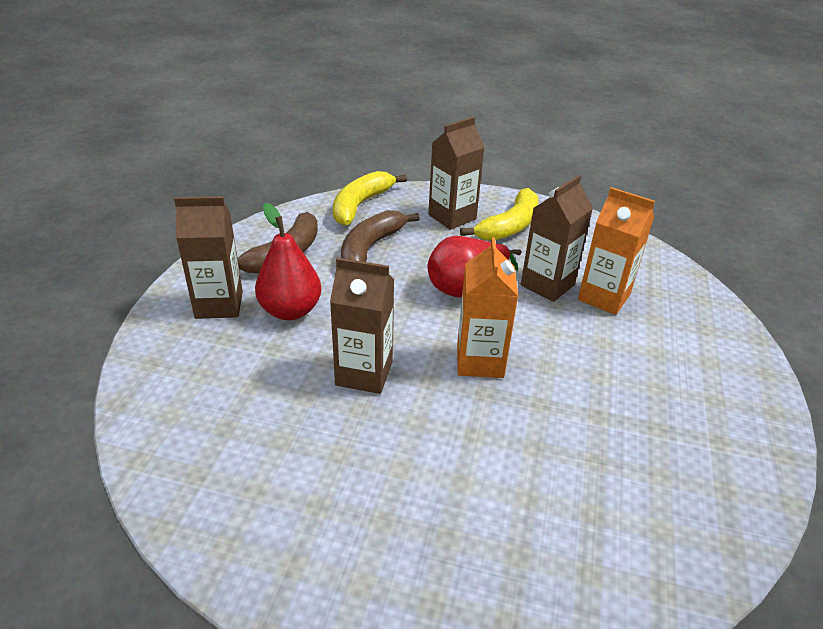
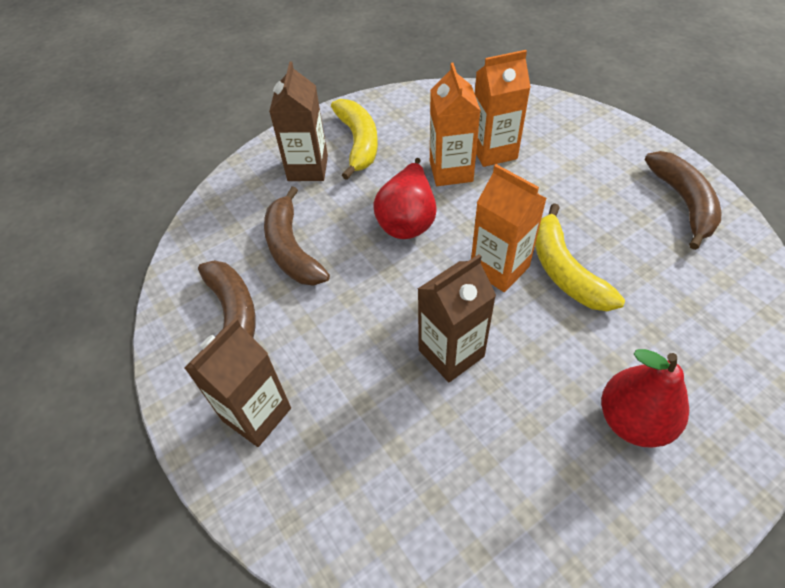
camera: 45 degrees left, 15 degrees up
red pear [255,203,321,320] -> red pear moved to [601,349,689,448]
yellow banana [333,171,407,226] -> yellow banana moved to [535,203,625,311]
brown carton [521,175,593,302] -> orange carton [430,63,481,186]
none -> brown banana [645,151,721,250]

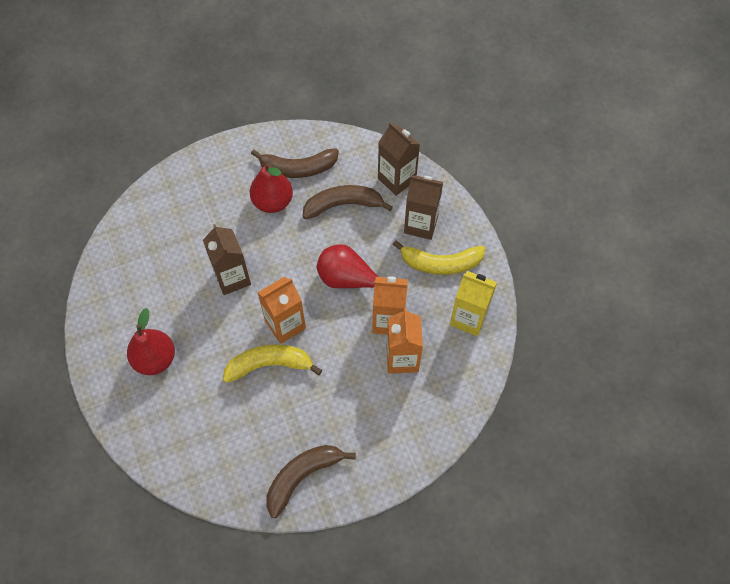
camera: 100 degrees right, 10 degrees up
brown carton [184,318,291,447] -> brown carton moved to [378,122,420,196]
brown banana [645,151,721,250] -> brown banana turned 135 degrees clockwise [266,445,356,518]
none -> red pear [250,163,293,213]
none -> yellow carton [450,271,497,336]

